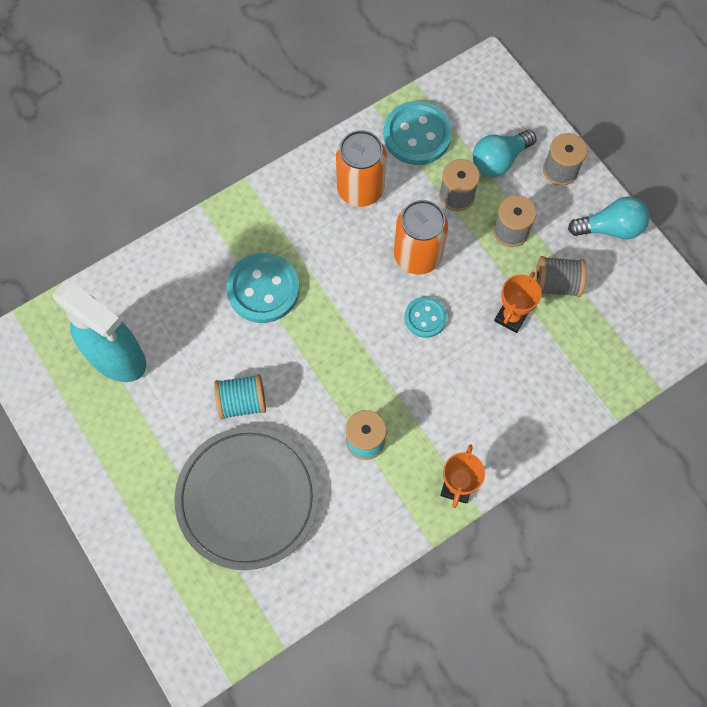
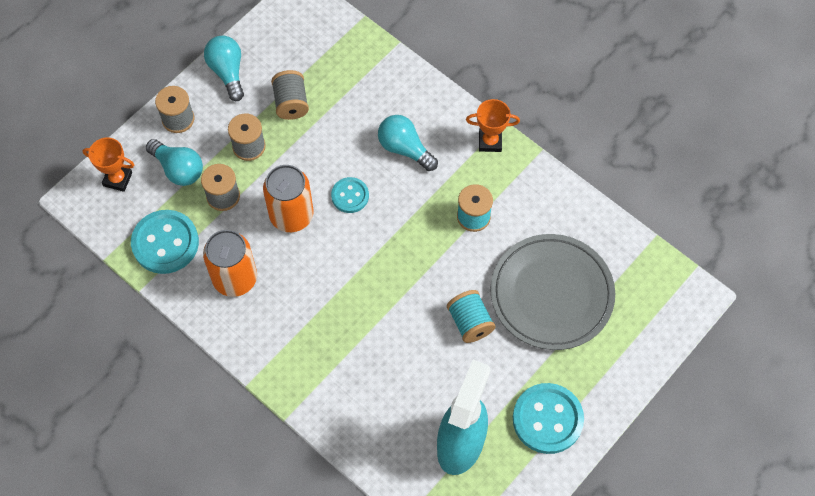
camera: 105 degrees left, 5 degrees down
turquoise button [226,253,299,323] -> turquoise button moved to [513,383,584,454]
orange trophy [494,272,541,333] -> orange trophy moved to [82,137,134,192]
none -> turquoise light bulb [378,115,438,171]

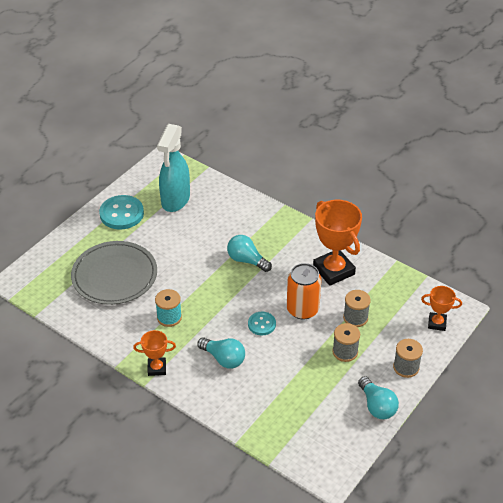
camera: 175 degrees right, 20 degrees down
turquoise button [131,210,199,274] -> none
turquoise light bulb [146,139,203,186] -> turquoise light bulb moved to [227,235,272,272]
orange can [203,230,257,297] -> orange trophy [313,200,362,286]
grey spool [271,70,309,120] -> none
turquoise spool [447,290,496,343] -> none

